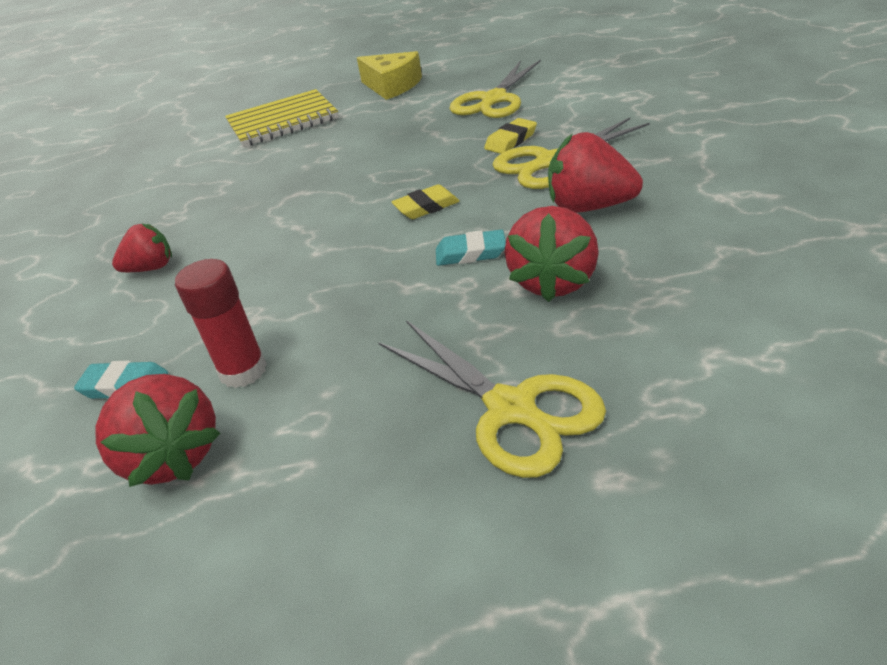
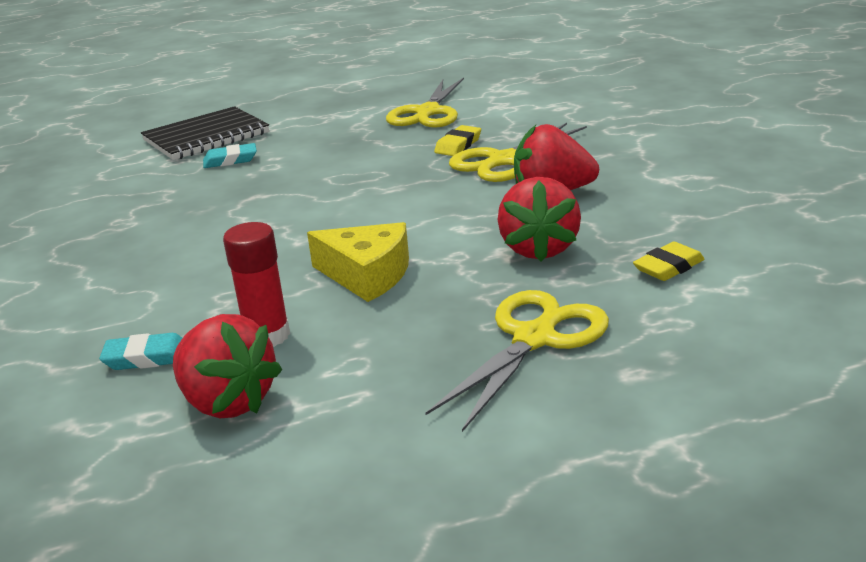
camera: 15 degrees left, 10 degrees down
red strawberry [112,223,172,272] -> none
yellow notebook [225,89,339,147] -> black notebook [141,106,269,160]
yellow cheese [357,51,422,100] -> yellow cheese moved to [307,222,409,302]
yellow scissors [378,320,606,478] -> yellow scissors turned 90 degrees counterclockwise [425,290,609,432]
yellow eraser [392,184,460,219] -> yellow eraser moved to [633,242,705,281]
turquoise eraser [436,229,506,266] -> turquoise eraser moved to [203,143,257,168]

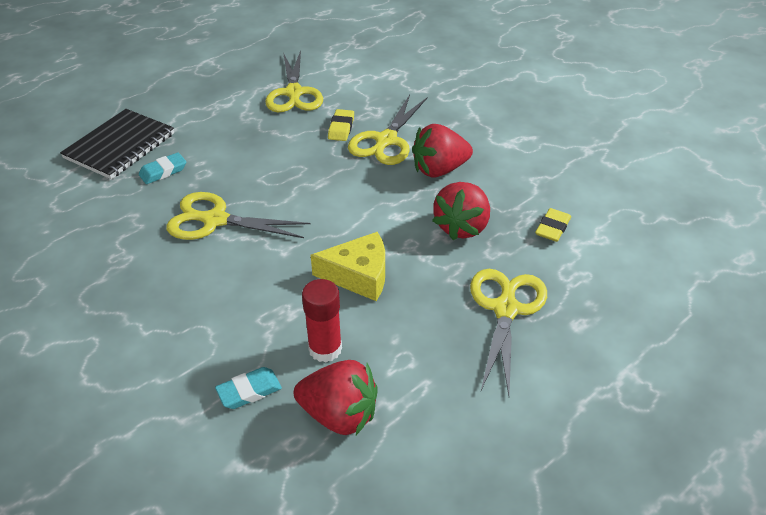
camera: 25 degrees left, 15 degrees up
red strawberry [498,177,581,262] -> red strawberry turned 45 degrees clockwise [432,182,490,240]
none -> yellow scissors [166,192,310,240]

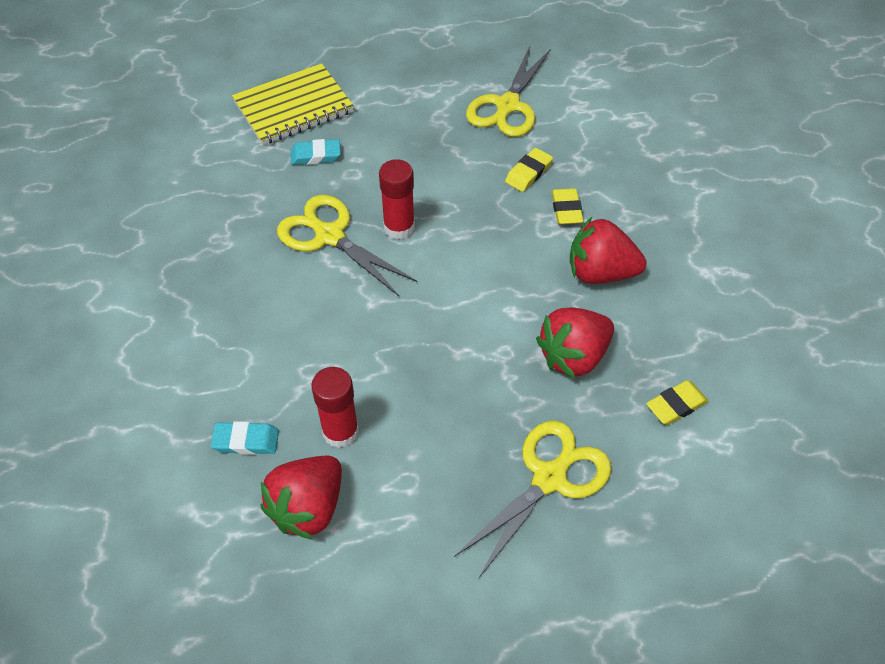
camera: 30 degrees right, 10 degrees up
black notebook [60,109,174,179] -> yellow notebook [232,63,354,145]
red strawberry [293,360,378,435] -> red strawberry turned 75 degrees clockwise [260,456,342,540]
yellow cheese [311,232,385,301] -> none
yellow scissors [348,95,427,165] -> yellow eraser [551,188,584,225]
none -> red glue stick [379,159,415,239]

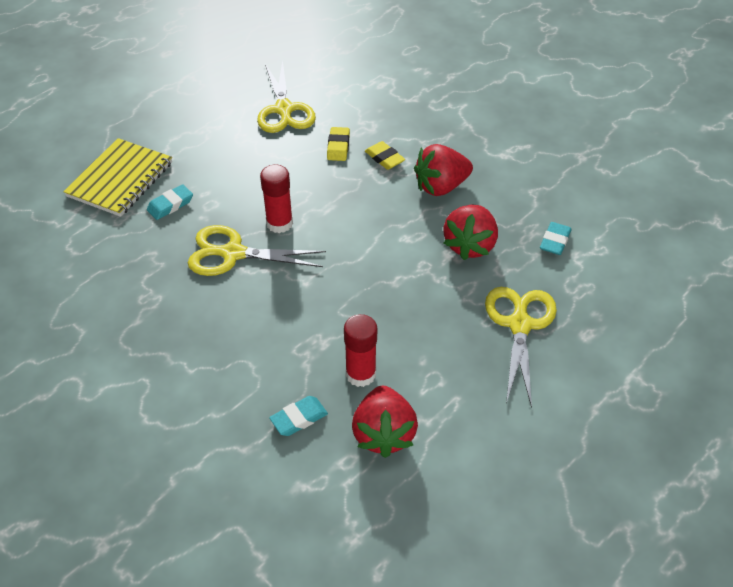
camera: 35 degrees left, 5 degrees down
yellow eraser [646,380,708,425] -> turquoise eraser [540,222,572,255]

